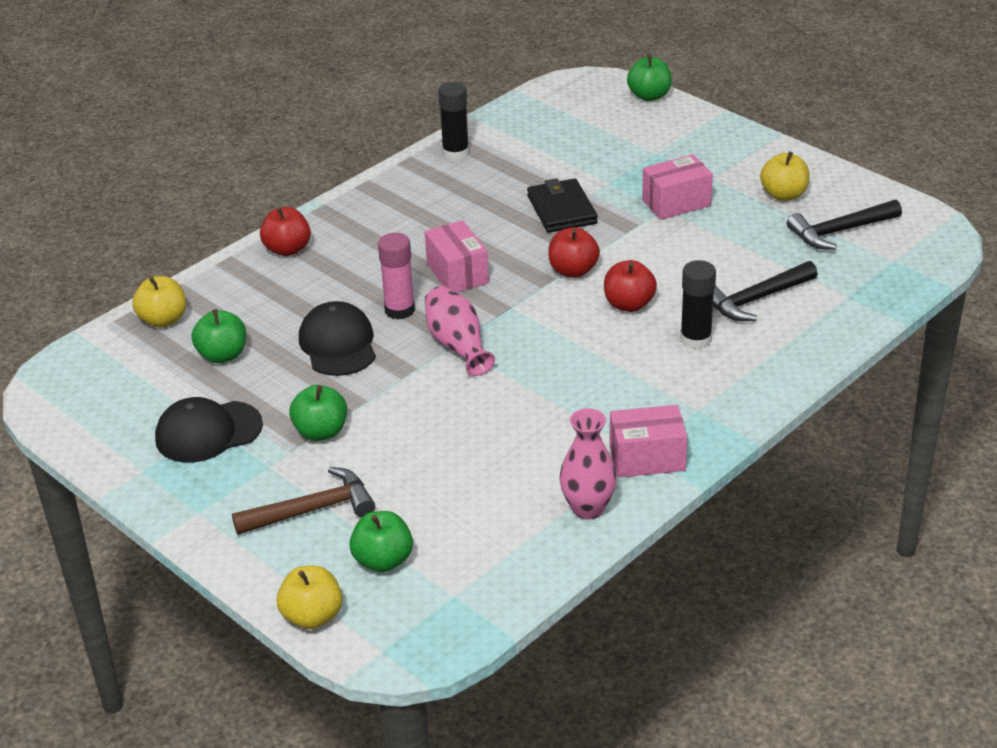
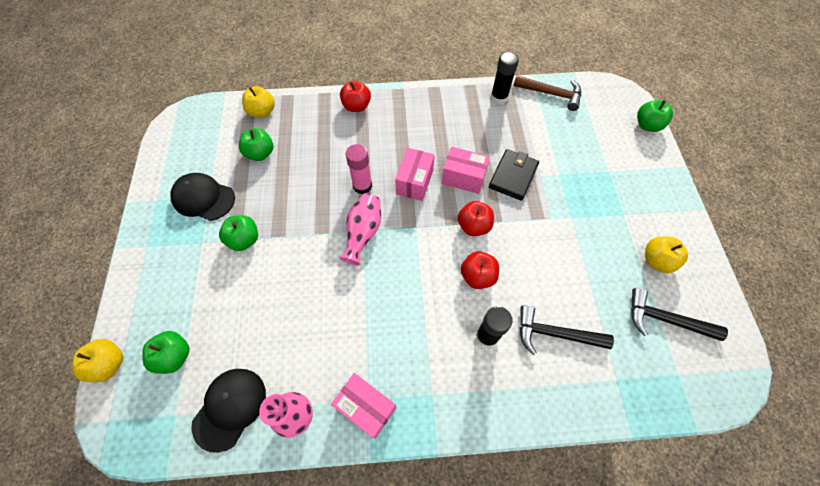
camera: 40 degrees right, 25 degrees up
brown hammer [232,467,375,535] -> brown hammer moved to [513,75,581,111]
black cap [299,301,376,376] -> black cap moved to [191,369,266,453]
pink box [642,154,713,220] -> pink box moved to [442,147,490,194]

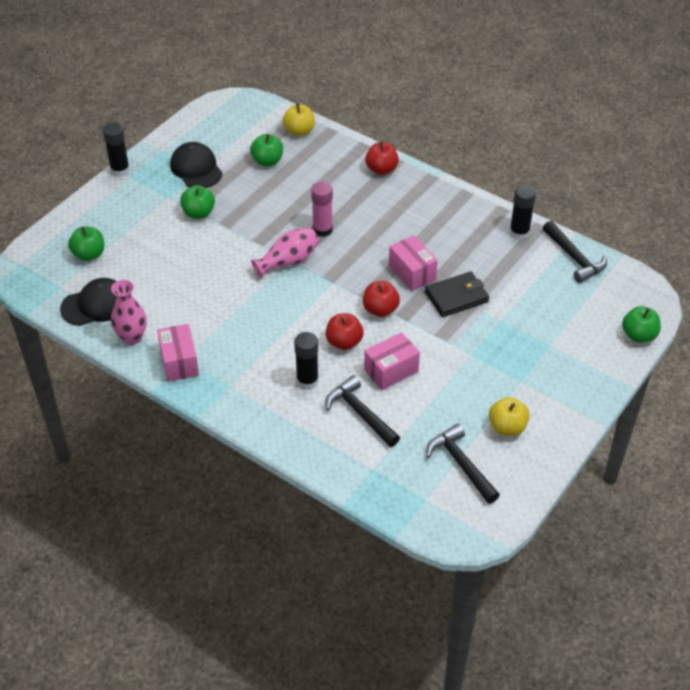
camera: 40 degrees right, 15 degrees down
yellow apple [72,339,123,382] -> none
pink box [395,148,435,201] -> pink box moved to [364,332,420,390]
brown hammer [513,75,581,111] -> black hammer [543,221,607,283]
none -> black glue stick [103,123,130,176]

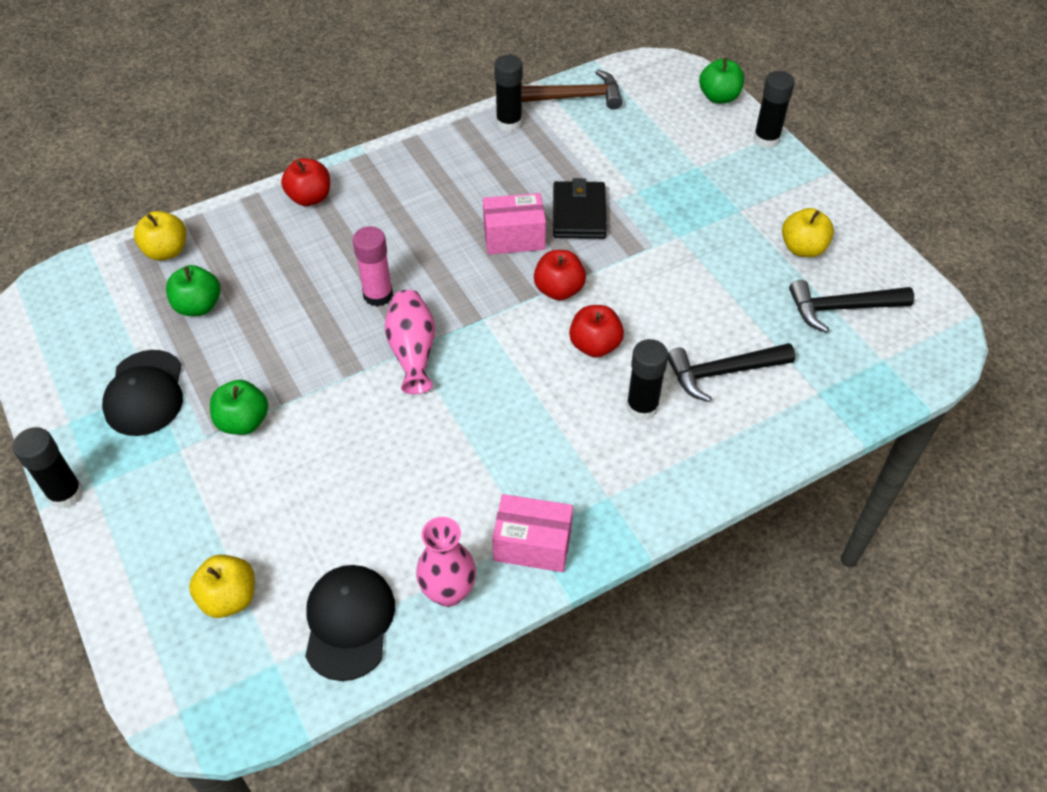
camera: 65 degrees left, 5 degrees up
green apple [68,226,104,261] -> yellow apple [189,555,255,618]
black cap [170,142,223,188] -> black cap turned 90 degrees counterclockwise [102,350,183,436]
pink box [364,332,420,390] -> none
black hammer [543,221,607,283] -> brown hammer [522,69,623,110]
none -> black glue stick [753,71,795,148]

